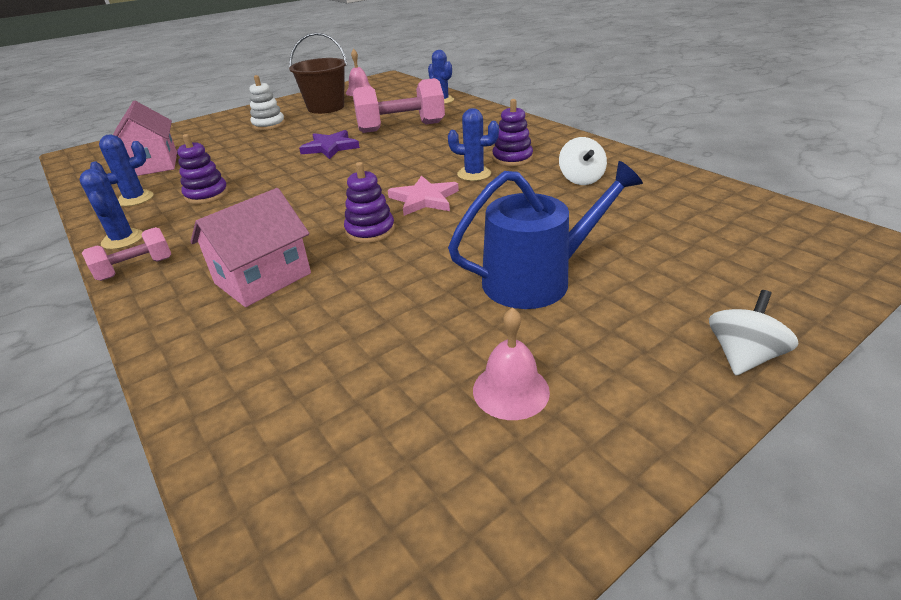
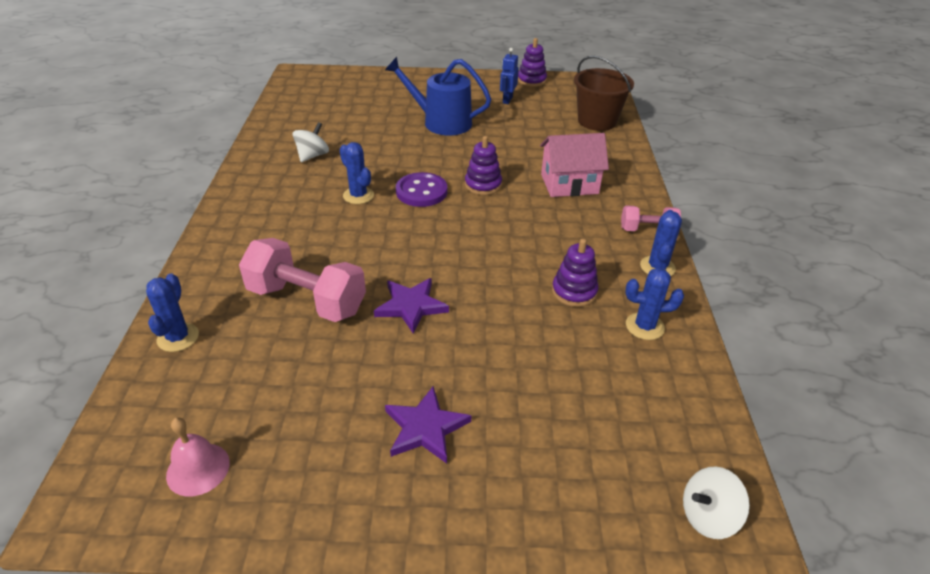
camera: 145 degrees left, 5 degrees up
pink house [113,101,177,176] -> none
white stacking toy [249,75,285,131] -> purple star [385,386,472,464]
brown bucket [289,33,347,114] -> brown bucket moved to [574,56,634,131]
pink star [388,175,459,216] -> purple button [396,172,447,207]
pink bell [473,307,550,420] -> blue robot [500,48,519,104]
purple stacking toy [492,99,533,166] -> purple stacking toy moved to [518,38,547,87]
white spinning top [709,290,798,375] -> white spinning top moved to [683,467,750,539]

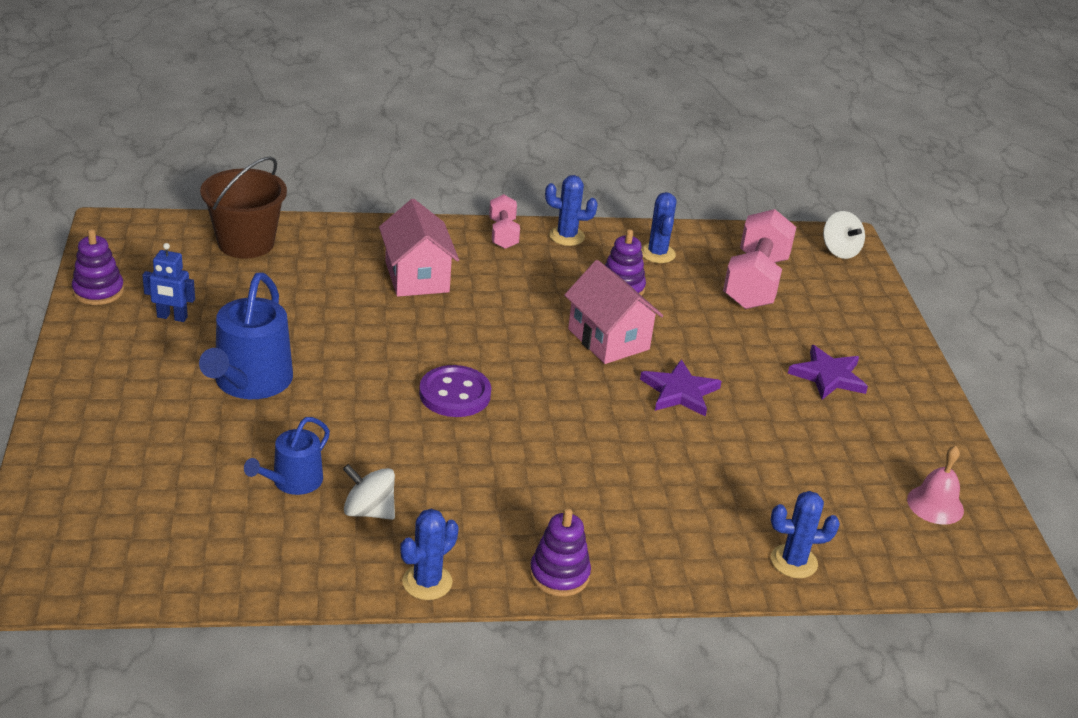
camera: 100 degrees left, 5 degrees down
pink dumbbell [239,238,366,322] -> pink dumbbell moved to [723,209,796,309]
blue cactus [340,142,374,204] -> blue cactus moved to [400,509,459,600]
purple stacking toy [465,136,502,195] -> purple stacking toy moved to [530,508,591,596]
none -> blue watering can [244,417,330,495]
none -> pink house [564,260,663,364]

